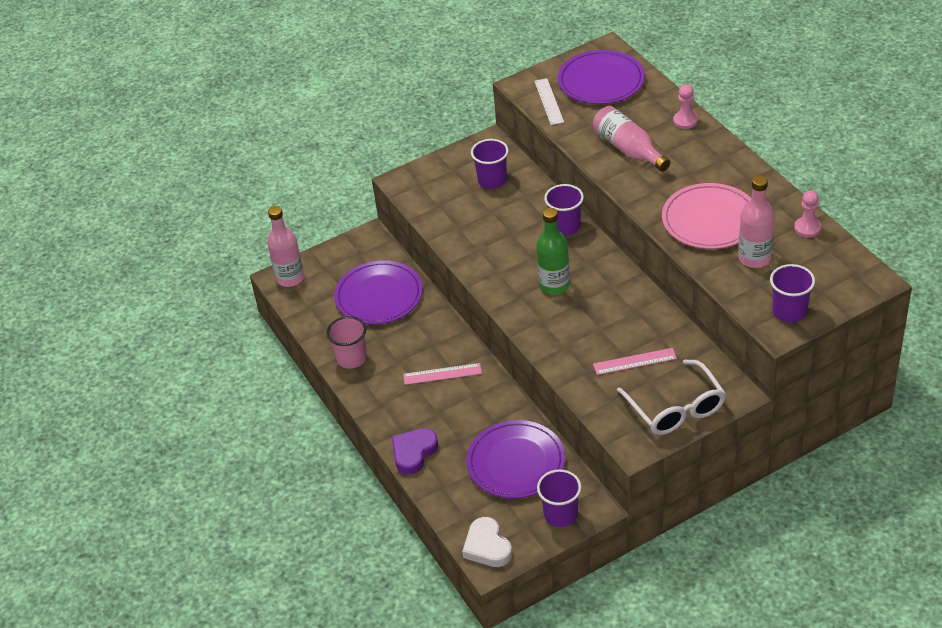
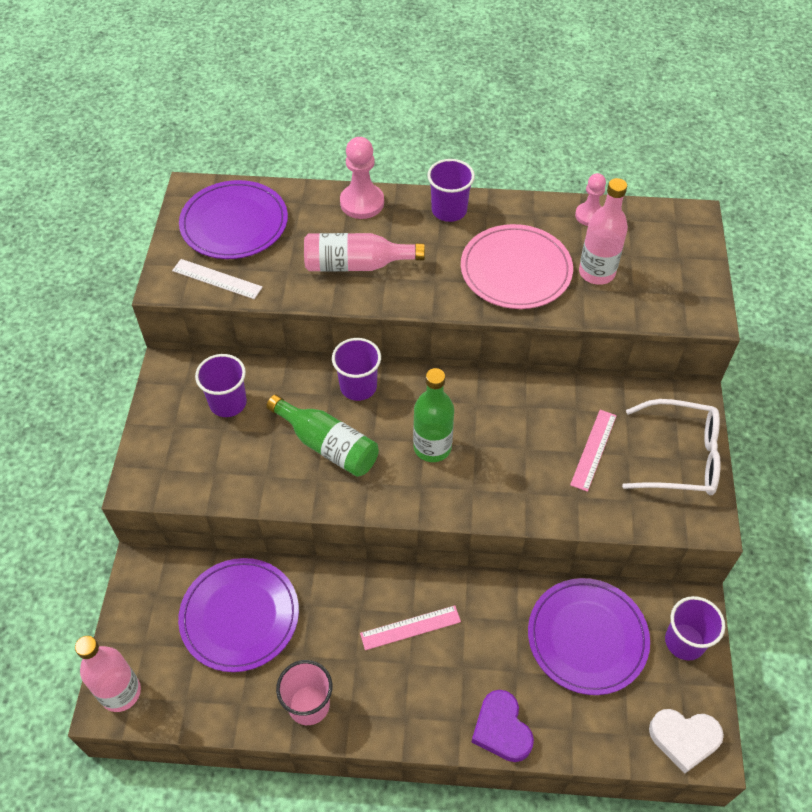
camera: 60 degrees left, 10 degrees up
pink ruler [403,363,482,385] -> pink ruler turned 45 degrees clockwise [360,605,461,650]
pink pawn [673,84,698,129] -> pink pawn [340,137,384,219], size x1.53
purple cup [770,264,815,322] -> purple cup moved to [427,159,475,222]
none -> green bottle [266,394,379,477]

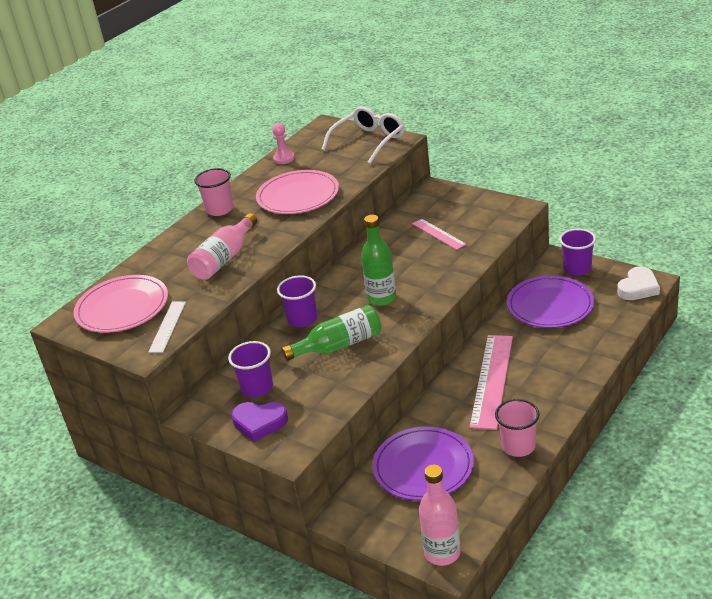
camera: 55 degrees left, 20 degrees down
white ruler [172,259,263,299] -> white ruler turned 45 degrees counterclockwise [148,301,186,353]
purple plate [179,180,288,259] -> pink plate [73,275,168,333]
pink pawn [340,137,384,219] -> none
pink ruler [360,605,461,650] -> pink ruler [470,335,513,430], size x1.81
purple cup [427,159,475,222] -> pink cup [194,168,233,216]
purple heart [472,690,534,762] -> purple heart moved to [231,402,288,442]
pink bottle [579,178,628,285] -> none
white glasses [622,399,721,495] -> white glasses moved to [322,106,405,164]

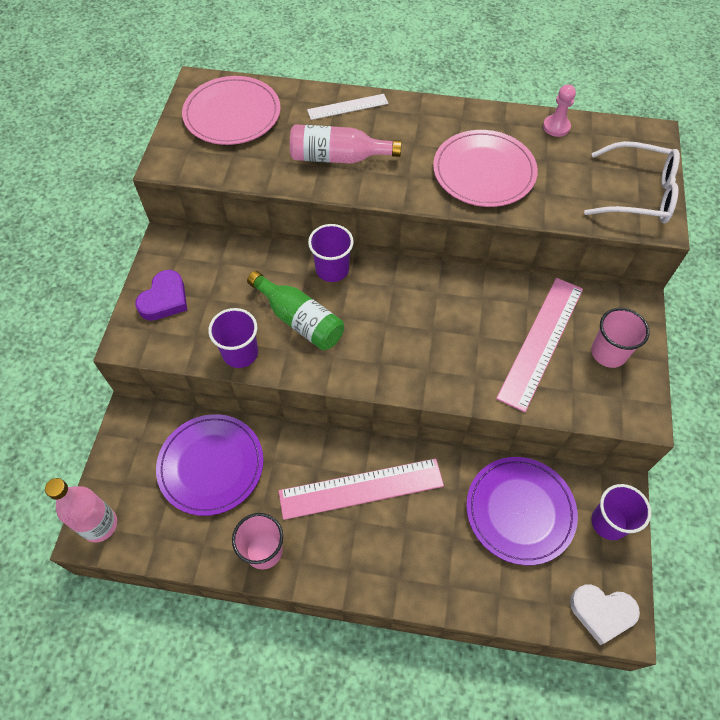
camera: 60 degrees right, 25 degrees up
white ruler [148,301,186,353] -> white ruler moved to [307,94,388,120]
pink cup [194,168,233,216] -> pink cup moved to [591,308,650,368]
purple cup [228,341,273,397] -> purple cup moved to [208,308,258,368]
purple heart [231,402,288,442] -> purple heart turned 135 degrees counterclockwise [135,270,187,321]
green bottle [361,215,396,306] -> none
pink ruler [412,219,467,250] -> pink ruler [496,278,583,412], size x1.81

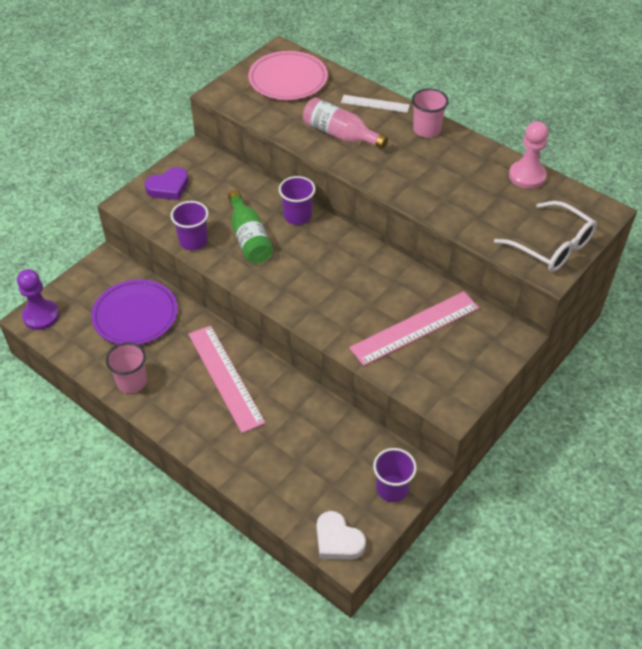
camera: 30 degrees right, 10 degrees down
pink bottle [45,478,117,542] -> purple pawn [17,269,59,330]
pink ruler [279,458,444,520] -> pink ruler turned 45 degrees clockwise [188,325,266,433]
pink plate [433,130,538,207] -> none
purple plate [466,457,578,565] -> none
pink pawn [543,84,576,137] -> pink pawn [509,121,548,189], size x1.53
pink cup [591,308,650,368] -> pink cup moved to [412,88,449,138]

